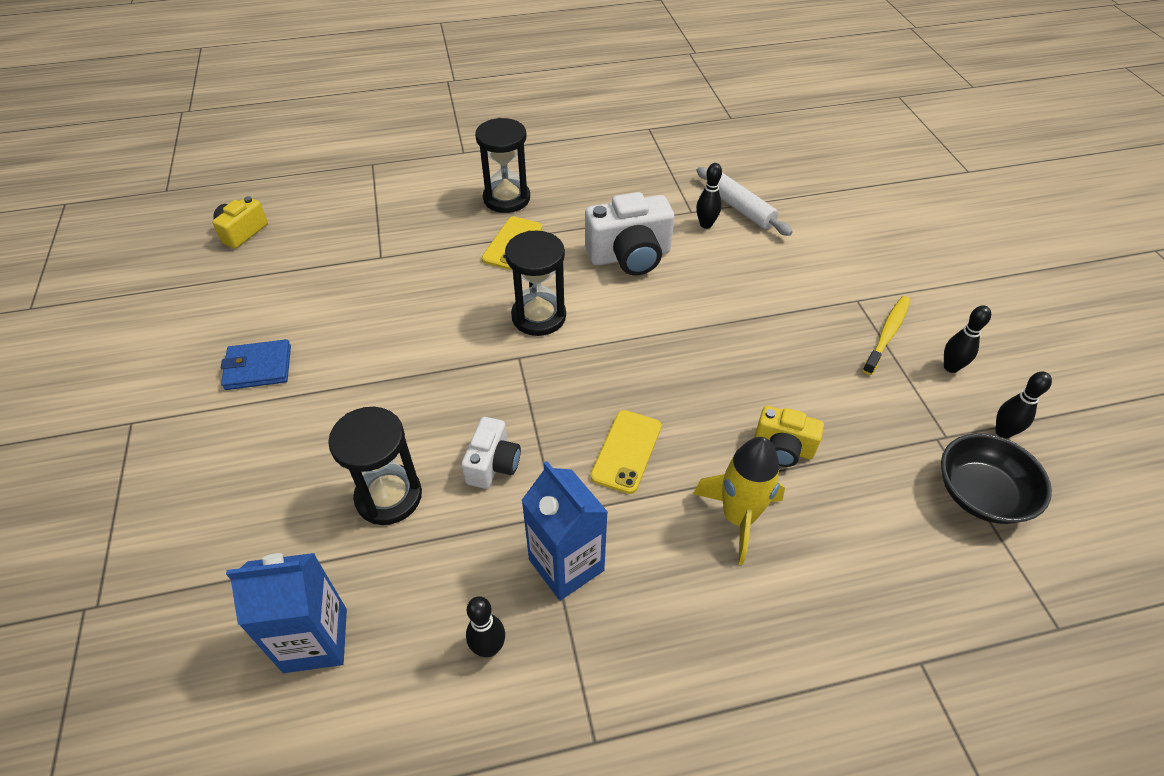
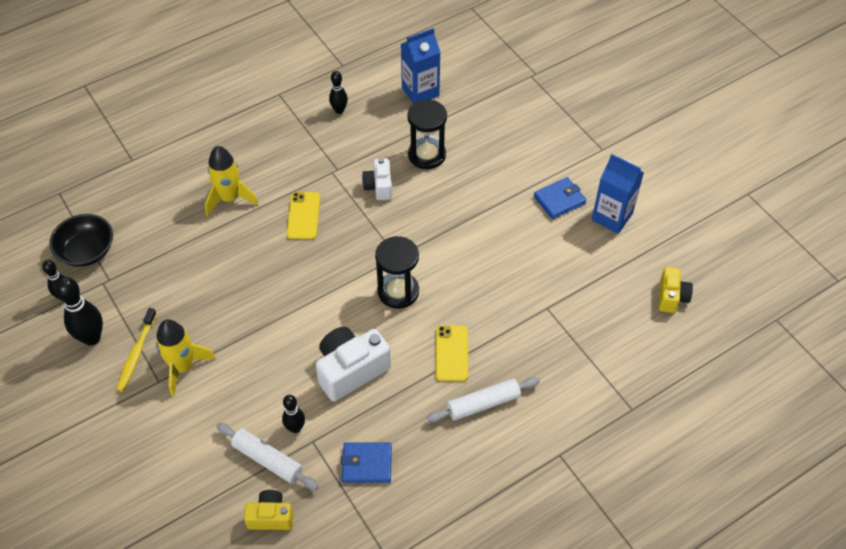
camera: 160 degrees right, 5 degrees up
black hourglass [475,118,530,213] -> white rolling pin [427,377,540,422]
blue carton [521,461,608,601] -> blue carton moved to [592,154,644,234]
yellow camera [754,406,824,467] -> yellow camera moved to [244,490,293,530]
black bowling pin [944,305,991,373] -> black bowling pin [55,277,103,346], size x1.66
none -> yellow rocket [156,319,216,396]
none -> blue wallet [341,442,392,483]

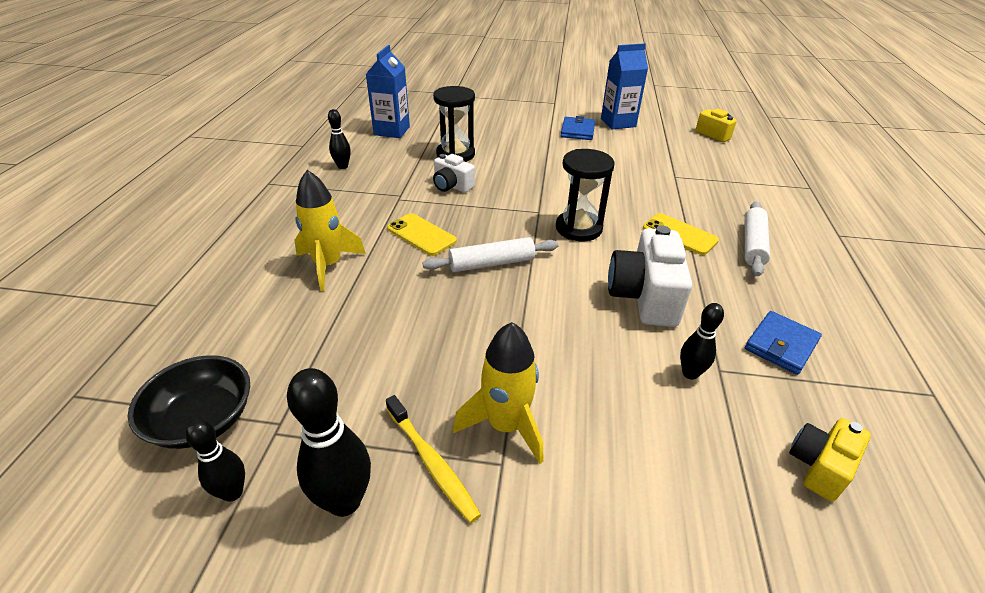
camera: 50 degrees left, 15 degrees down
white rolling pin [216,423,318,490] -> white rolling pin moved to [423,237,558,272]

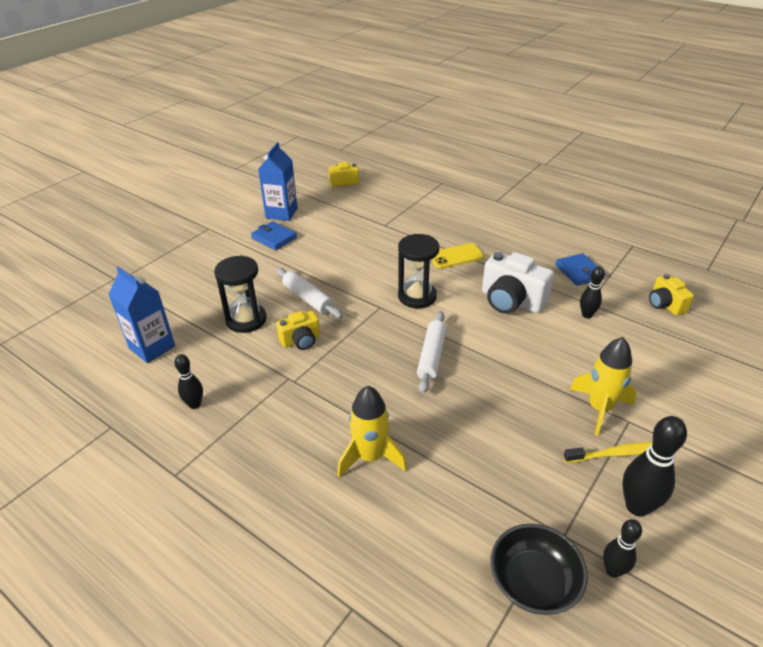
camera: 60 degrees left, 0 degrees up
yellow phone [387,213,457,256] -> none
white camera [433,154,475,193] -> yellow camera [276,311,320,350]
white rolling pin [745,202,770,276] -> white rolling pin moved to [276,268,343,319]

